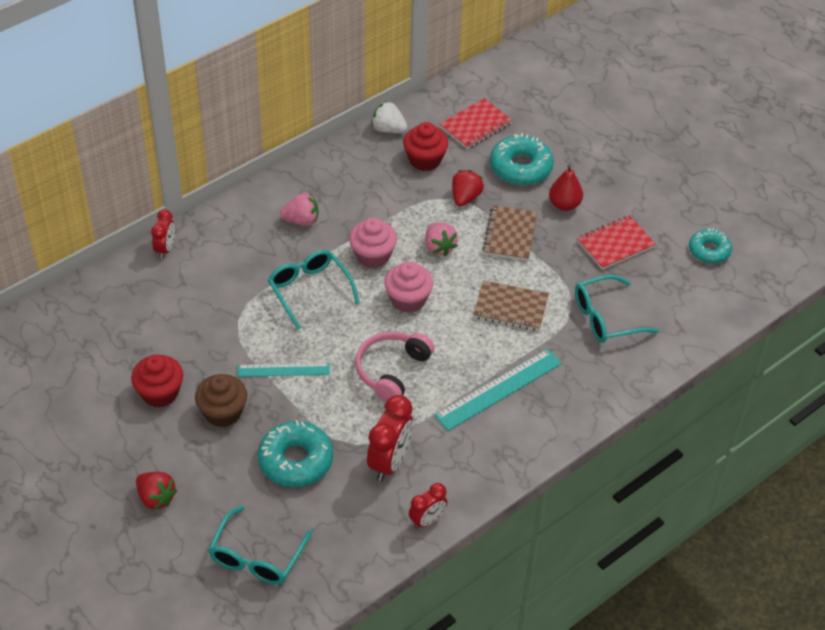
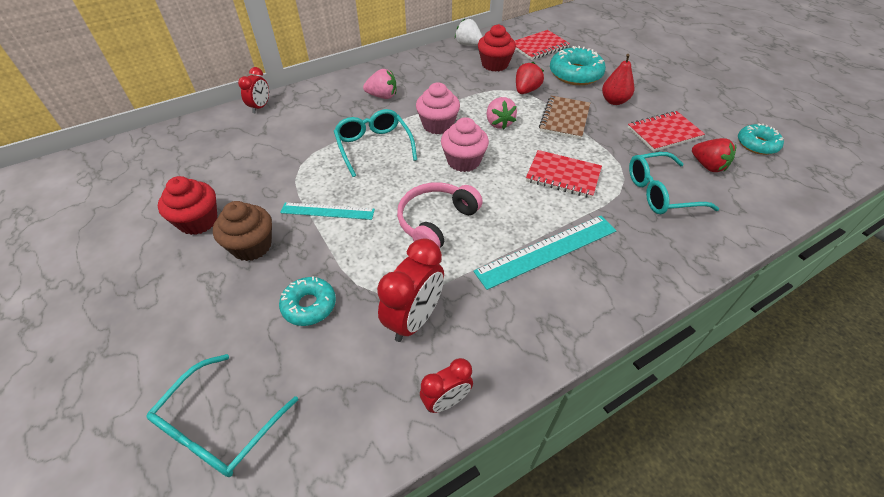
camera: 10 degrees right, 0 degrees up
red strawberry [136,472,178,510] -> red strawberry moved to [692,138,736,172]
turquoise donut [258,420,333,487] -> turquoise donut [279,276,336,326], size x0.64
brown notebook [473,280,549,331] -> red notebook [526,150,602,198]

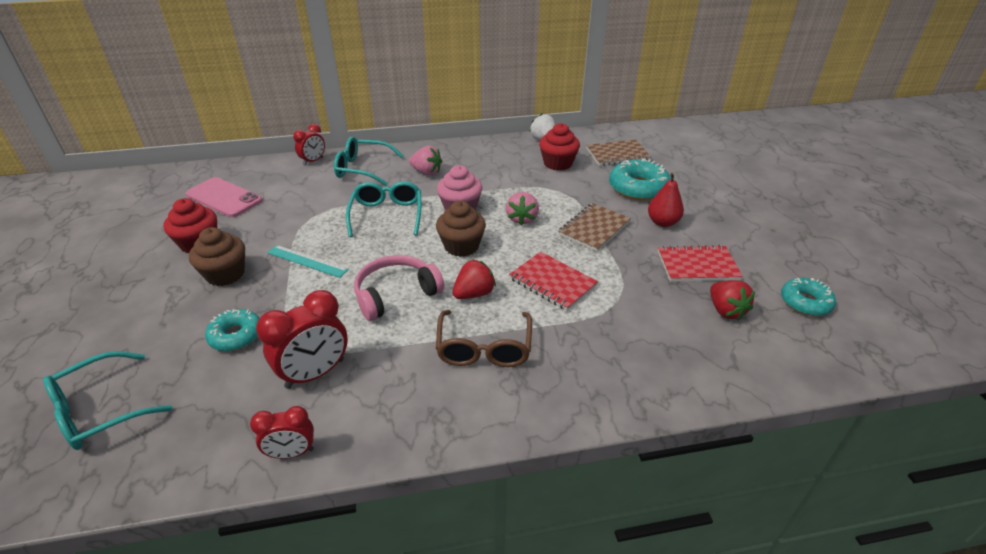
camera: 20 degrees right, 10 degrees down
pink cupcake [441,117,489,172] -> brown cupcake [436,201,486,257]
turquoise ruler [473,216,617,290] -> brown glasses [436,310,532,367]
red notebook [515,30,570,60] -> brown notebook [586,140,651,166]
red strawberry [516,62,544,94] -> red strawberry moved to [452,259,496,299]
turquoise glasses [629,152,719,214] -> turquoise glasses moved to [334,137,403,186]
none -> pink phone [186,177,263,217]

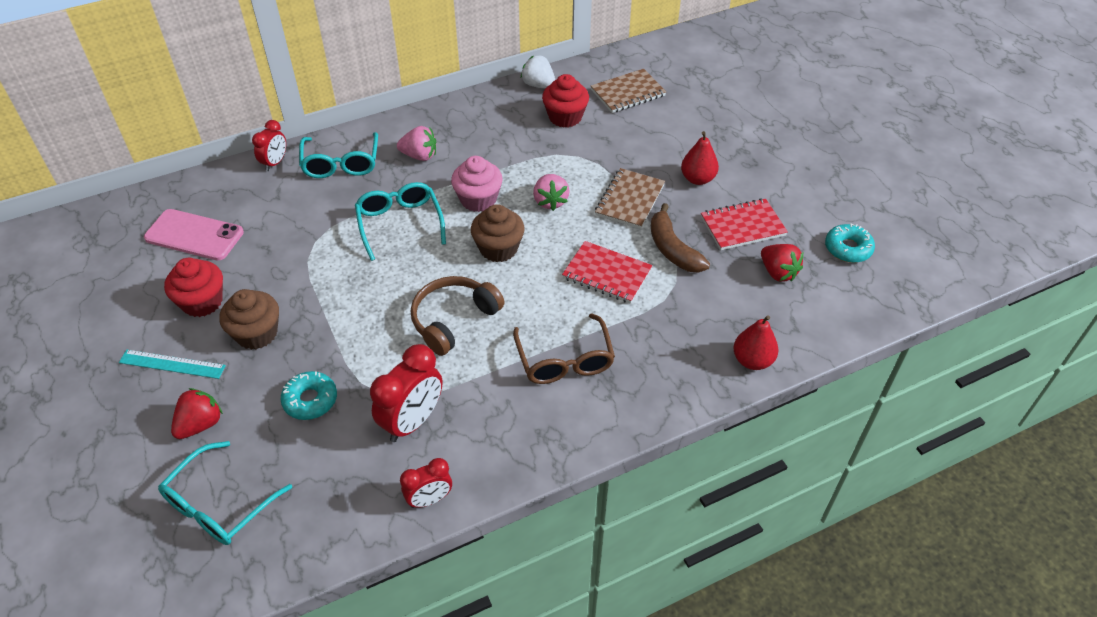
camera: 15 degrees left, 10 degrees up
turquoise ruler [267,245,349,278] -> turquoise ruler moved to [119,350,226,379]
turquoise glasses [334,137,403,186] -> turquoise glasses turned 90 degrees counterclockwise [299,132,378,178]
pink headphones [354,255,444,321] -> brown headphones [411,276,505,356]
red strawberry [452,259,496,299] -> red strawberry moved to [171,388,223,439]
turquoise donut [609,159,671,200] -> none
none -> brown banana [651,203,710,273]
none -> red pear [733,315,778,370]

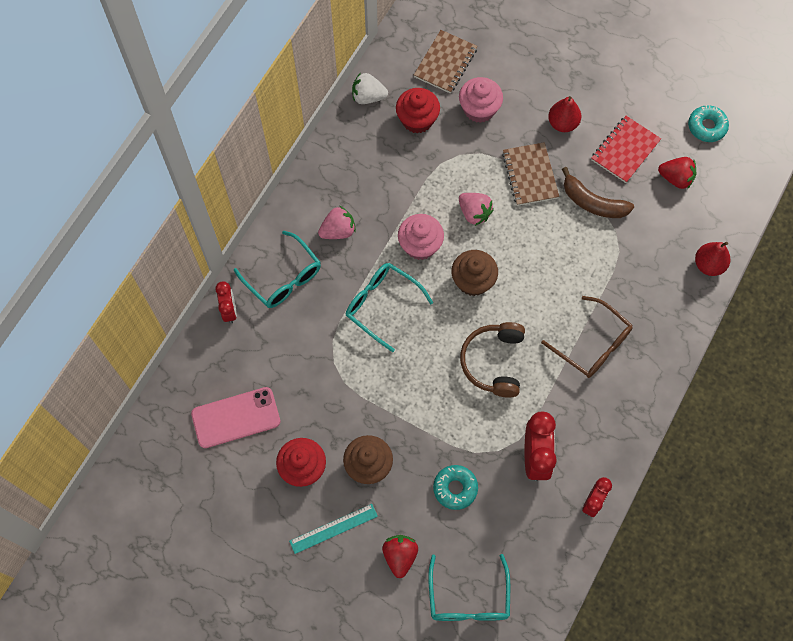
camera: 35 degrees left, 20 degrees up
red notebook [562,241,652,304] -> none
none -> pink cupcake [459,77,503,123]

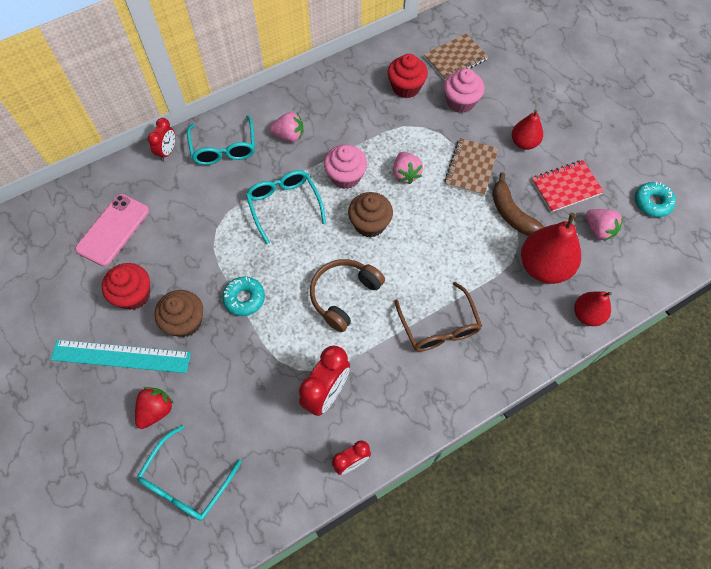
camera: 30 degrees right, 5 degrees down
pink phone [191,387,280,448] -> pink phone turned 75 degrees counterclockwise [75,194,149,266]
turquoise ruler [289,504,378,554] -> turquoise ruler [51,340,191,373], size x1.58
white strawberry [352,73,388,104] -> none
turquoise donut [433,465,478,510] -> turquoise donut moved to [222,277,265,316]
red strawberry [658,157,696,189] -> pink strawberry [585,209,623,241]
none -> red pear [521,213,581,284]

